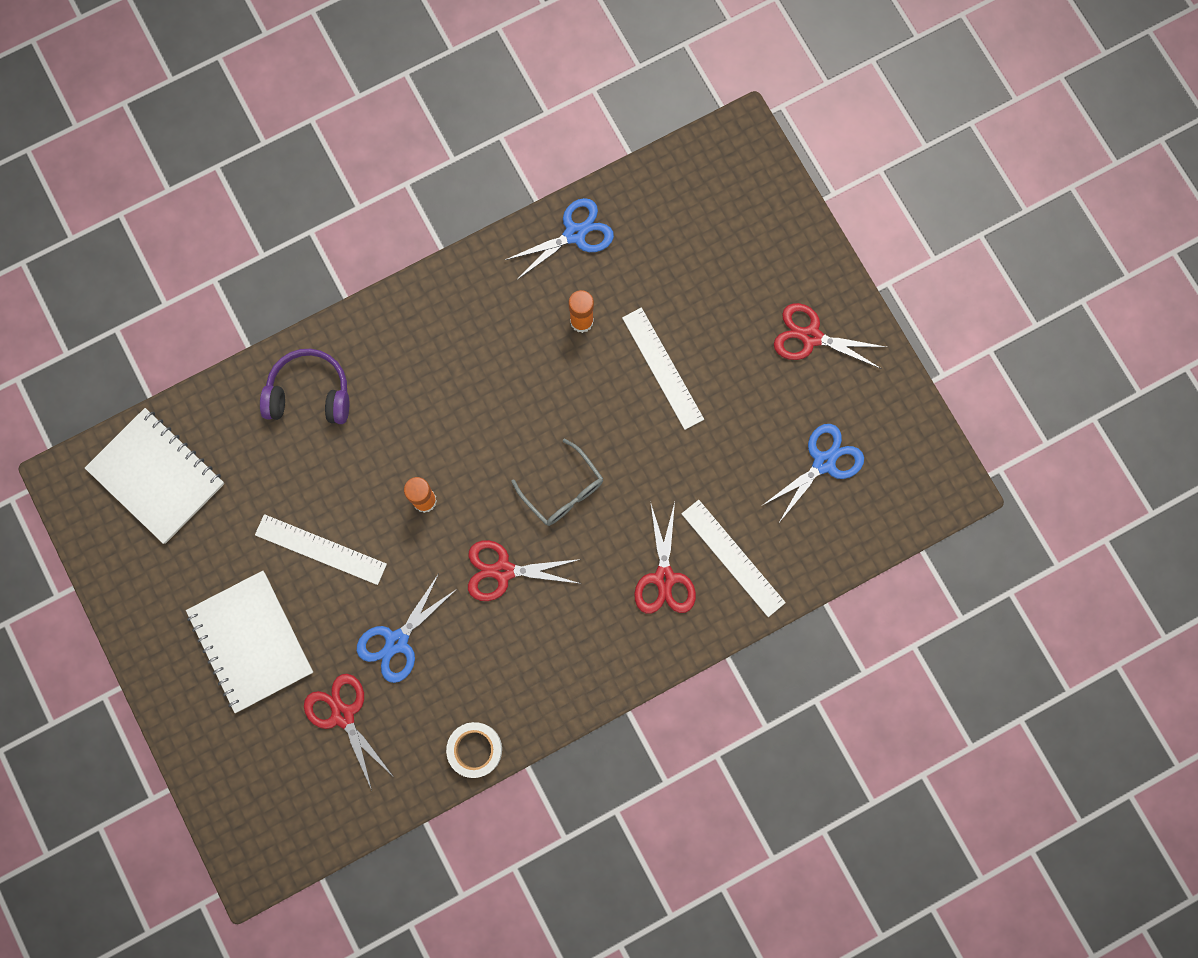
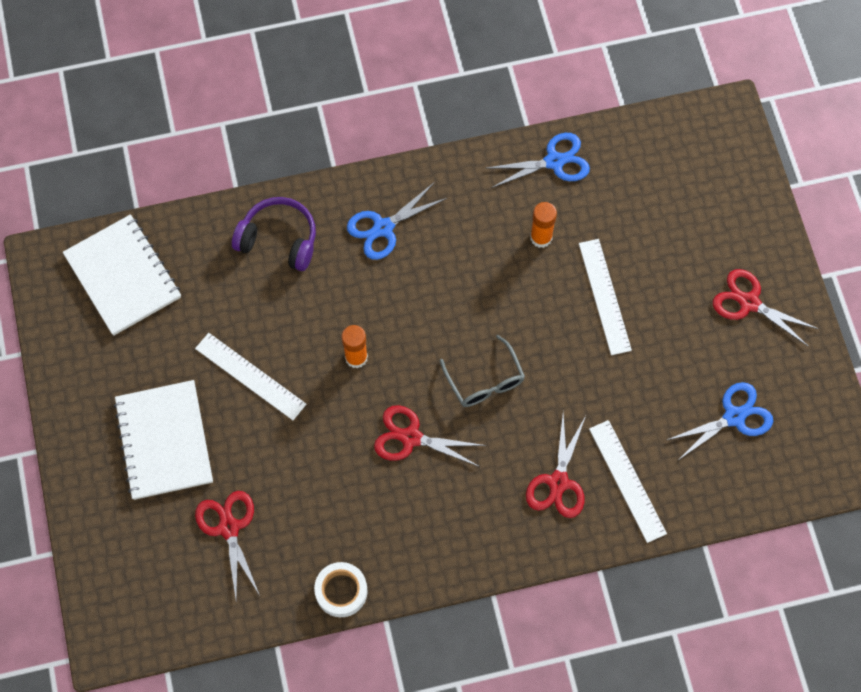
camera: 15 degrees right, 10 degrees down
blue scissors [357,573,458,683] -> blue scissors moved to [347,182,447,260]

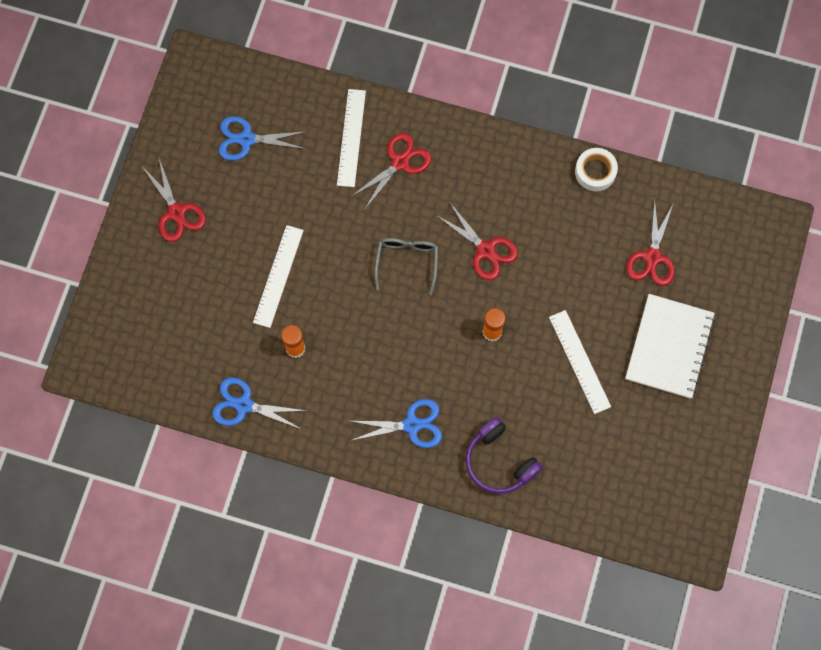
camera: 150 degrees left, 5 degrees up
white notebook [63,214,181,336] -> none

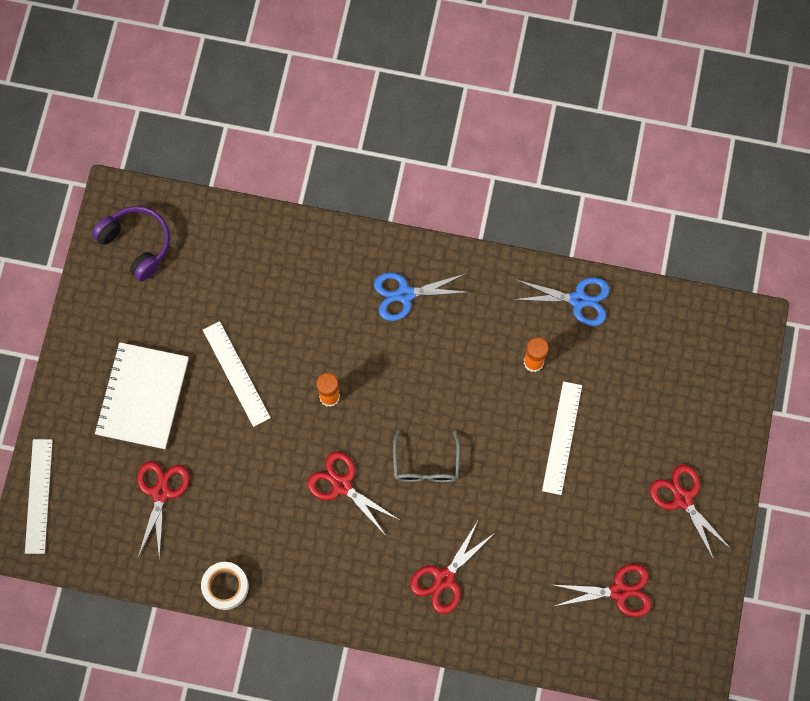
camera: 175 degrees right, 0 degrees up
blue scissors [219,116,308,161] -> red scissors [552,564,652,617]
white ruler [337,89,366,187] -> white ruler moved to [25,439,53,554]
purple headphones [465,417,543,494] -> purple headphones moved to [92,206,170,281]

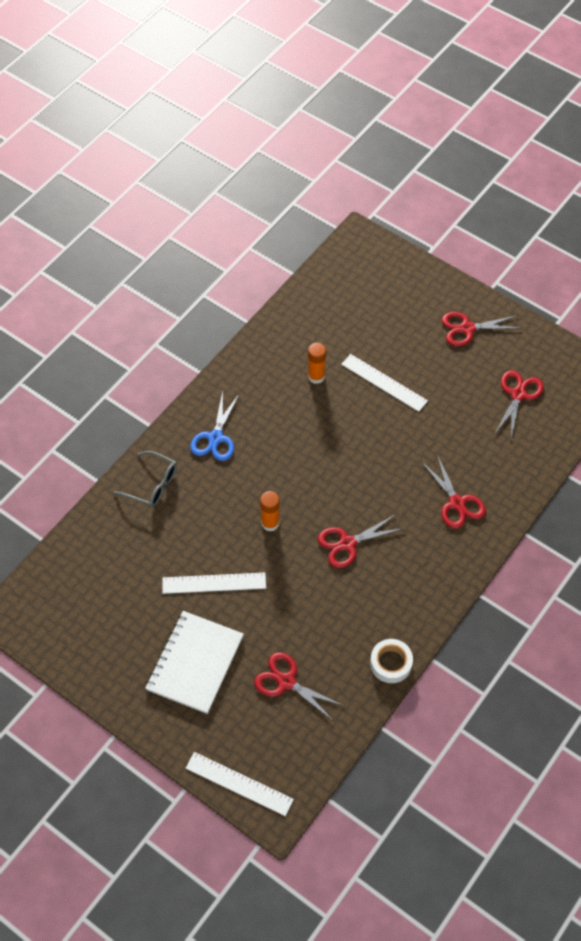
camera: 65 degrees left, 15 degrees down
purple headphones [92,206,170,281] -> none
white notebook [95,342,189,449] -> white notebook turned 75 degrees clockwise [145,611,244,714]
grey glasses [393,430,460,482] -> grey glasses moved to [114,451,177,507]
blue scissors [513,277,610,326] -> none

